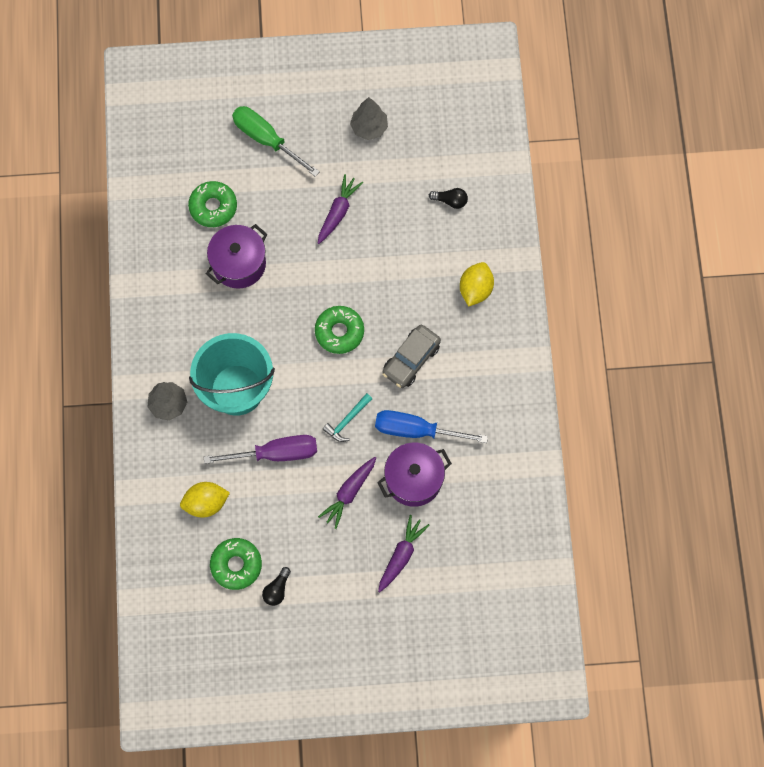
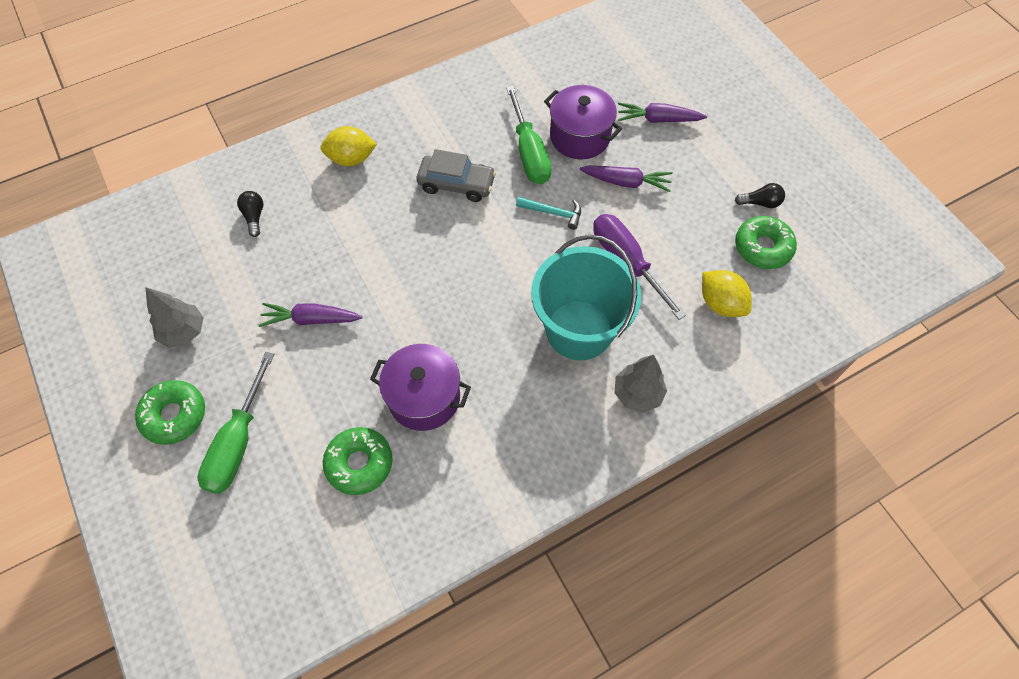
camera: 115 degrees left, 10 degrees down
green donut [315,306,364,354] -> green donut moved to [135,380,205,445]
blue screwdriver [375,410,488,443] -> green screwdriver [506,86,552,184]

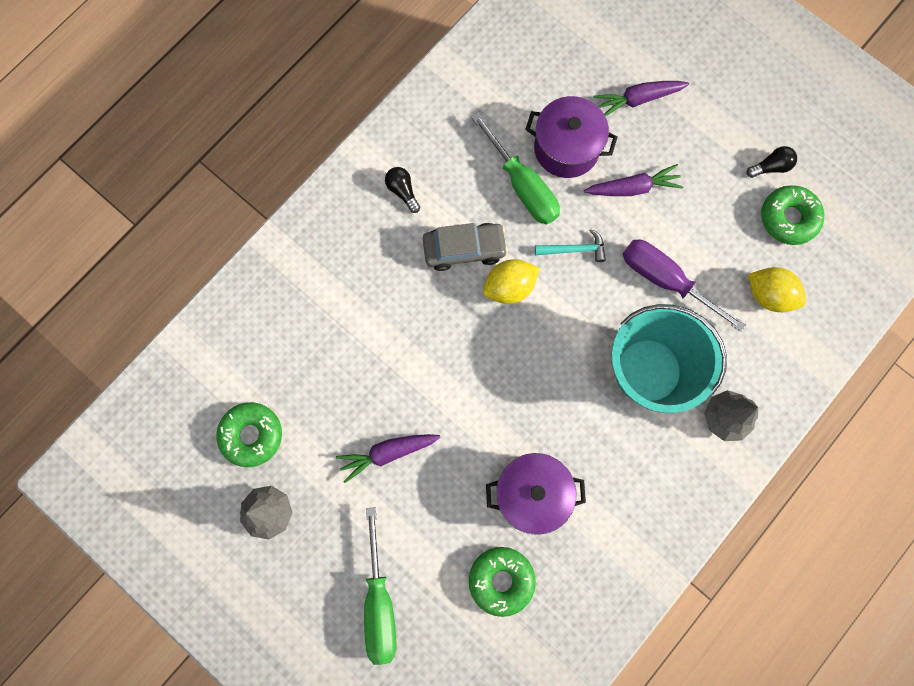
camera: 20 degrees left, 15 degrees up
green donut [135,380,205,445] -> green donut moved to [216,402,282,467]
black light bulb [237,191,264,237] -> black light bulb moved to [385,167,420,213]
yellow lemon [320,126,377,166] -> yellow lemon moved to [483,259,540,304]

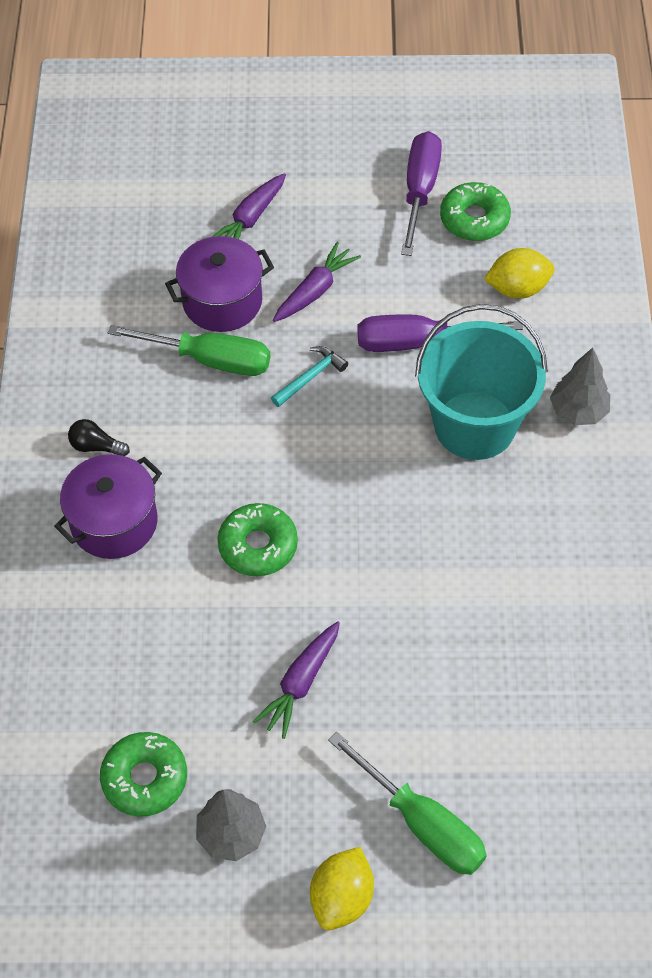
camera: 40 degrees left, 20 degrees down
grey car [423,223,508,271] -> none
green donut [469,547,536,617] -> green donut moved to [218,503,298,576]
yellow lemon [483,259,540,304] -> yellow lemon moved to [310,847,374,930]
purple pot [486,453,586,535] -> purple pot moved to [54,454,162,559]
black light bulb [747,146,797,178] -> purple screwdriver [401,131,442,256]

